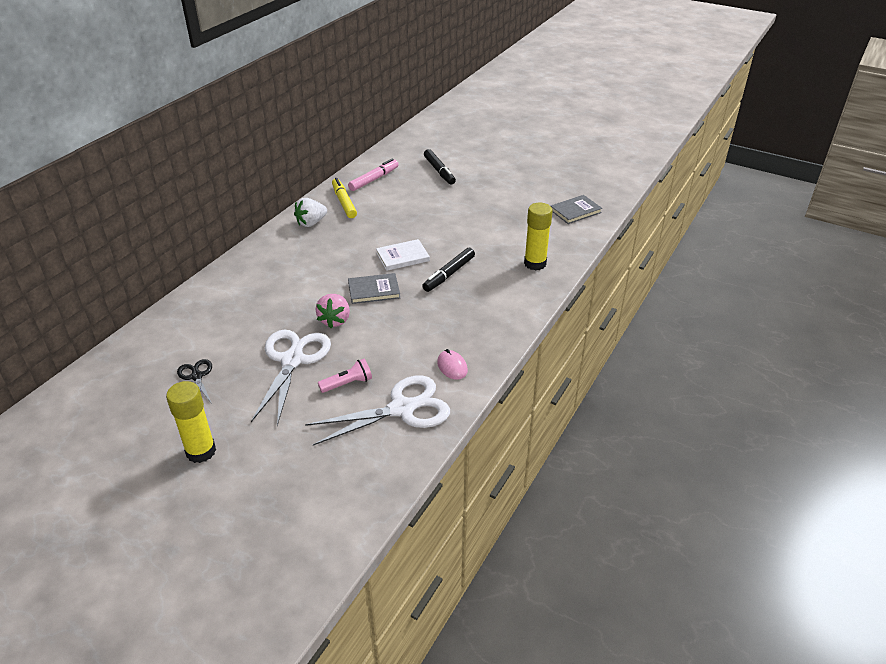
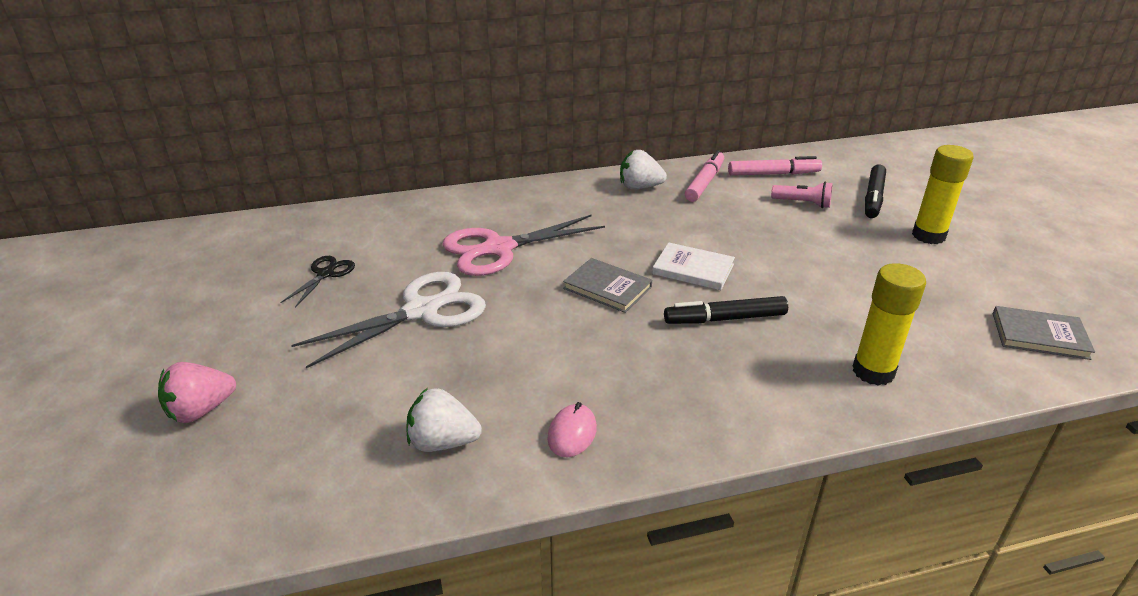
camera: 45 degrees right, 5 degrees down
yellow glue stick [166,381,216,463] -> yellow glue stick moved to [912,145,974,244]
white scissors [305,375,450,446] -> white strawberry [406,388,482,452]
pink strawberry [316,294,350,328] -> pink strawberry moved to [158,362,236,423]
pink flashlight [318,359,372,393] -> pink flashlight moved to [771,182,832,208]
yellow marker [332,178,357,218] -> pink marker [685,150,724,202]
none -> pink scissors [442,215,605,276]

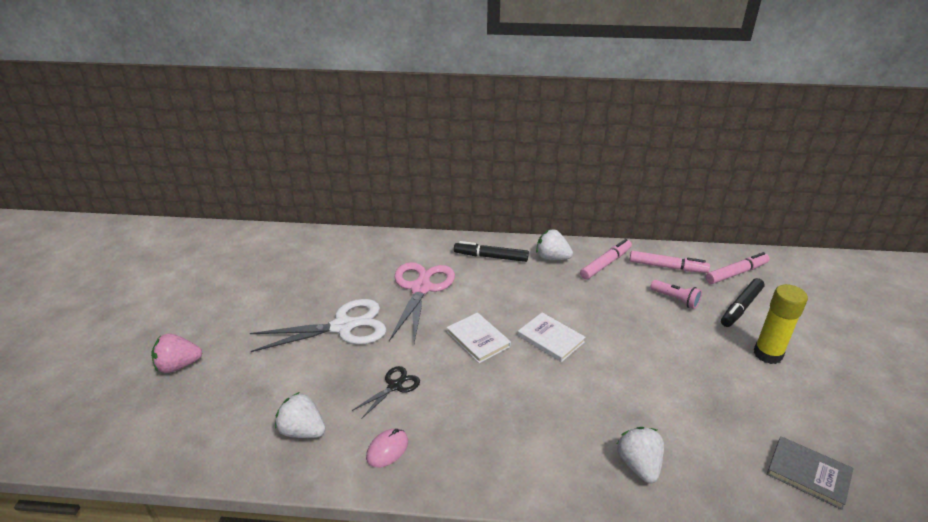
camera: 20 degrees right, 0 degrees up
black scissors [280,256,355,308] -> black scissors moved to [352,366,420,418]
pink scissors [442,215,605,276] -> pink scissors turned 105 degrees clockwise [389,262,455,343]
grey book [563,258,652,313] -> white book [447,312,511,363]
black marker [664,296,788,324] -> black marker moved to [454,241,529,262]
yellow glue stick [853,263,926,386] -> white strawberry [617,427,664,483]
none -> pink marker [706,252,770,284]

